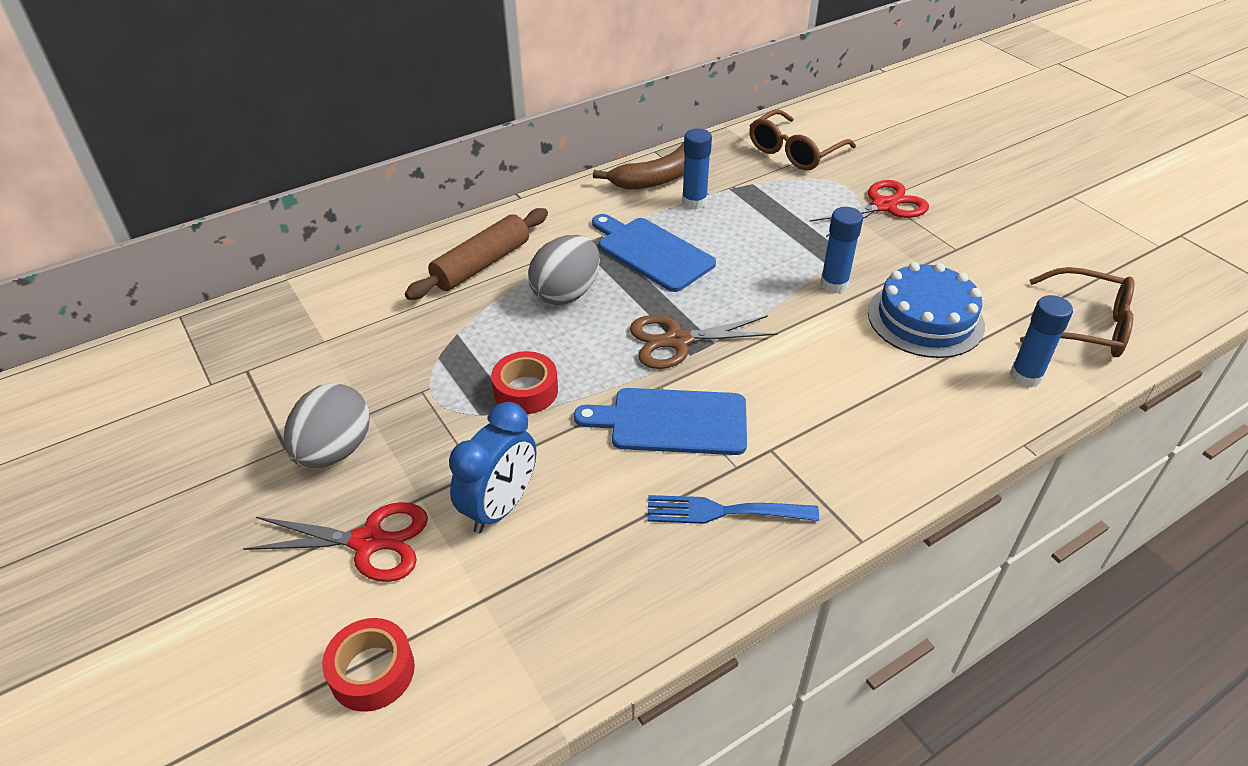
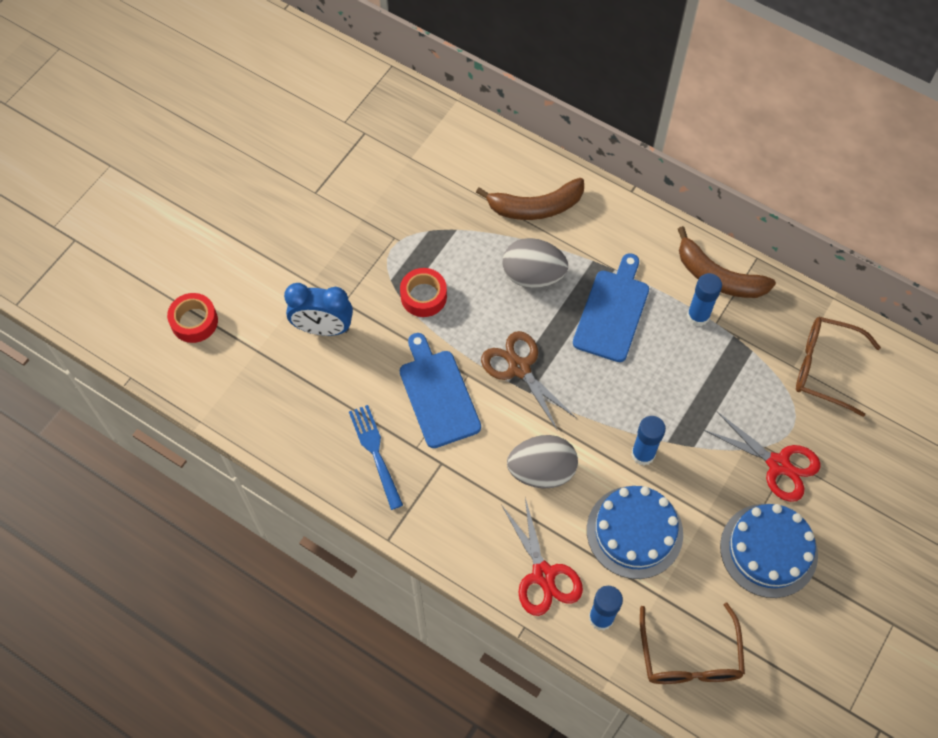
camera: 65 degrees right, 20 degrees up
red scissors [243,502,428,582] -> red scissors moved to [502,498,583,616]
grey egg [283,383,370,468] -> grey egg moved to [507,435,578,489]
brown rolling pin [405,208,548,300] -> brown banana [476,178,584,220]
none -> blue cake [720,504,818,598]

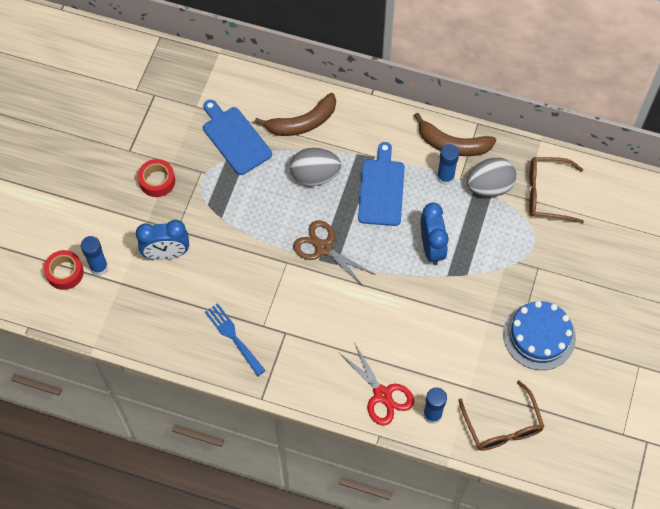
camera: 15 degrees left, 0 degrees up
blue cutting board [399,333,481,448] -> blue cutting board moved to [203,100,272,175]
red tape [400,268,447,317] -> red tape moved to [138,159,175,197]
grey egg [507,435,578,489] -> grey egg moved to [467,158,516,197]
blue cake [587,486,683,579] -> none
blue glue stick [631,416,666,465] -> blue glue stick moved to [81,236,108,276]
red scissors [704,412,821,502] -> none
none -> blue clock [421,203,449,265]

